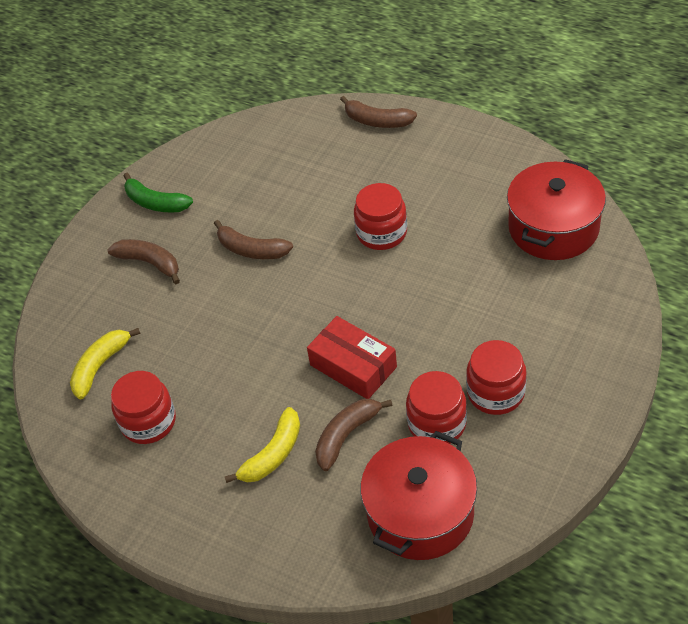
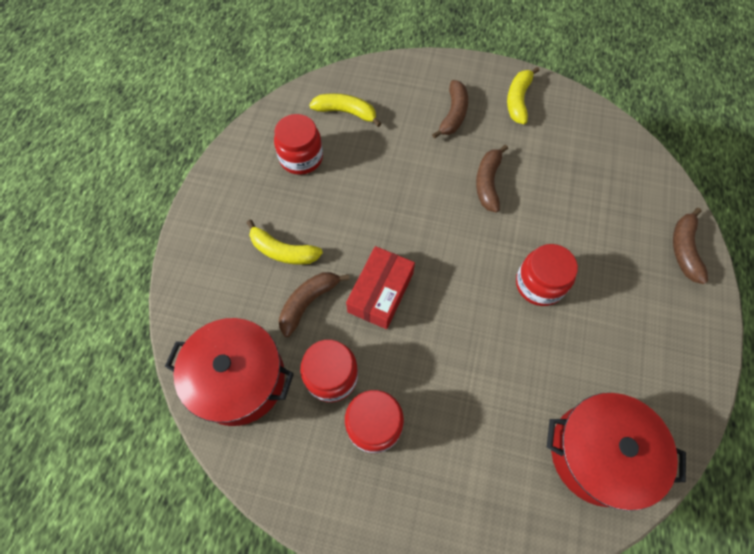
camera: 70 degrees right, 15 degrees up
green banana [124,173,193,213] -> yellow banana [507,67,539,124]
brown banana [315,399,393,471] -> brown banana turned 75 degrees counterclockwise [279,272,350,337]

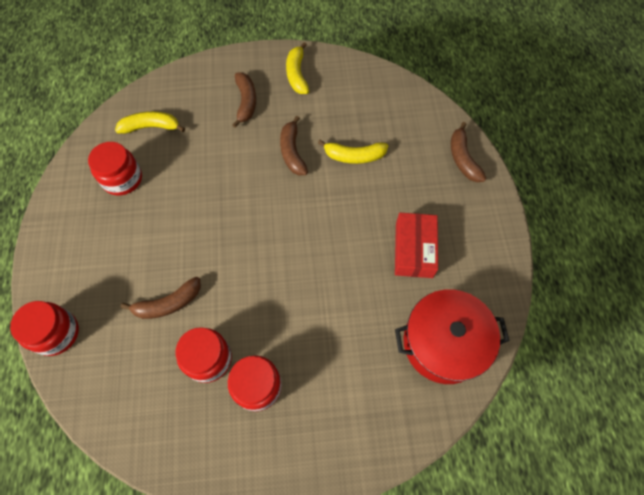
camera: 20 degrees left, 0 degrees up
red pot [165,318,294,426] -> none
yellow banana [247,220,323,265] -> yellow banana moved to [318,140,388,164]
brown banana [279,272,350,337] -> brown banana turned 135 degrees counterclockwise [121,277,201,319]
red box [346,246,415,329] -> red box moved to [395,213,438,278]
red jar [516,244,578,306] -> red jar moved to [10,301,79,356]

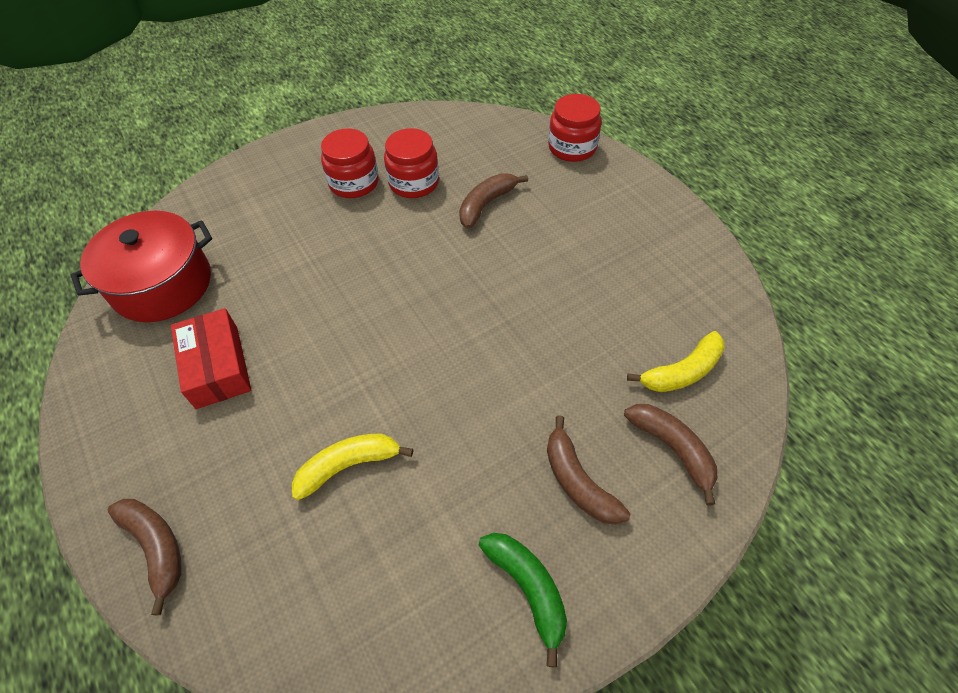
camera: 155 degrees right, 10 degrees down
red jar [88,142,142,196] -> none
brown banana [280,116,308,175] -> brown banana moved to [624,404,717,505]
yellow banana [286,42,309,94] -> green banana [479,533,567,667]

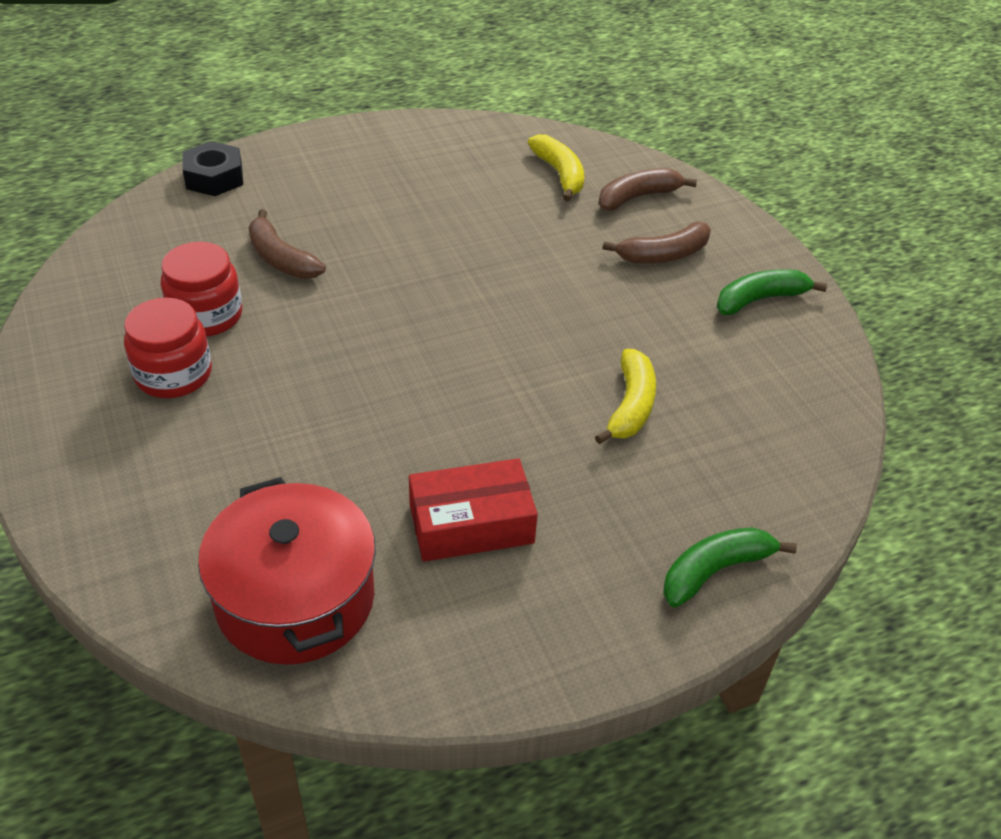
camera: 85 degrees left, 10 degrees down
brown banana [108,499,182,615] -> green banana [663,527,797,608]
yellow banana [292,433,413,500] -> yellow banana turned 150 degrees counterclockwise [595,349,656,444]
red jar [548,94,602,162] -> black nut [182,141,243,196]

